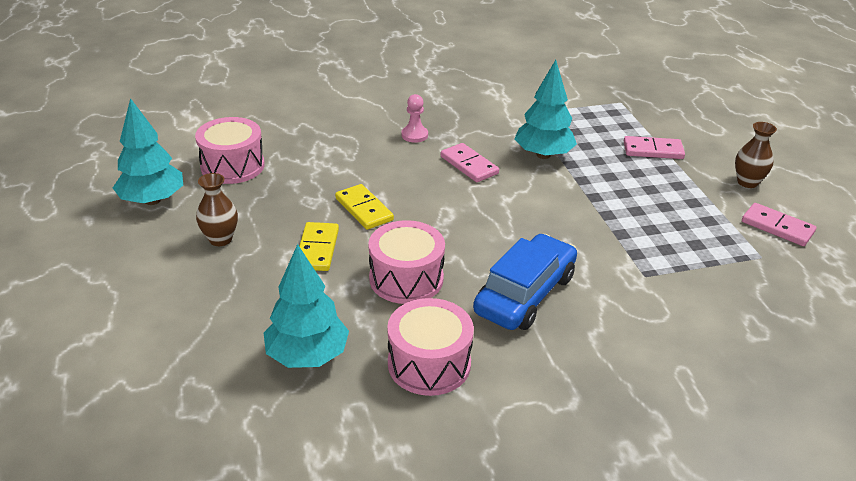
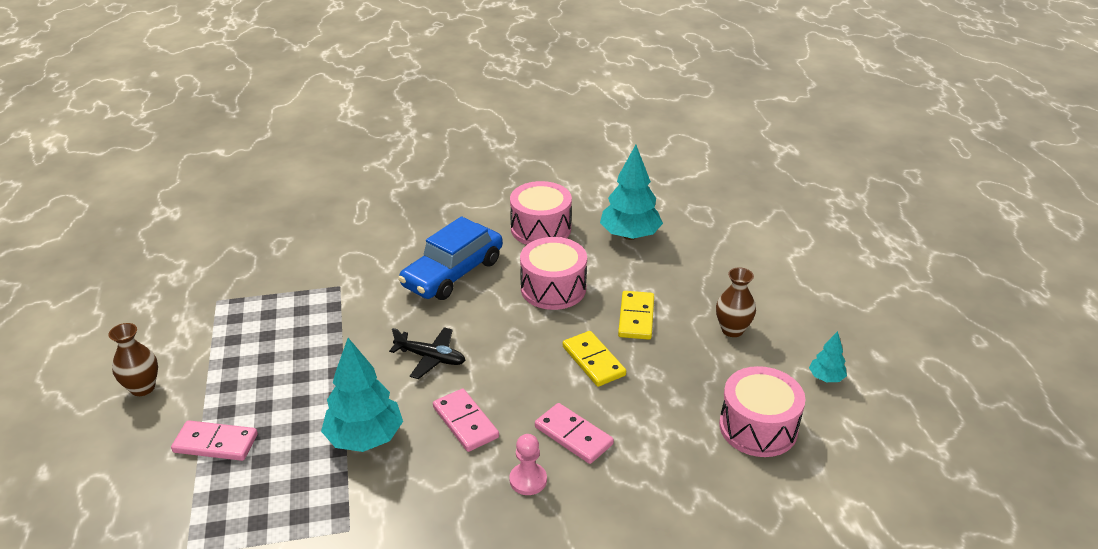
camera: 175 degrees left, 0 degrees up
turquoise tree [113,98,183,205] -> turquoise tree [809,331,847,382], size x0.50
pink domino [742,203,816,246] -> pink domino moved to [535,403,614,464]
none -> black plane [389,327,466,379]

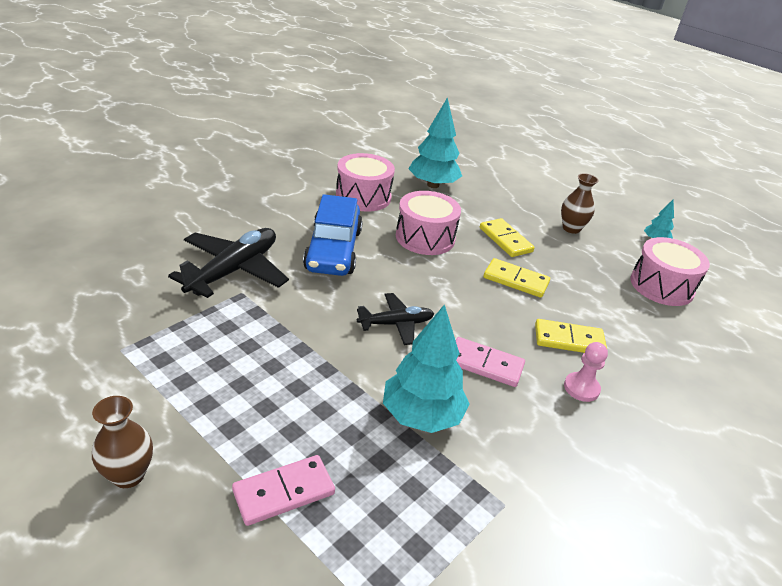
camera: 40 degrees left, 0 degrees up
pink domino [535,403,614,464] -> yellow domino [535,319,607,353]
none -> black plane [168,228,289,298]

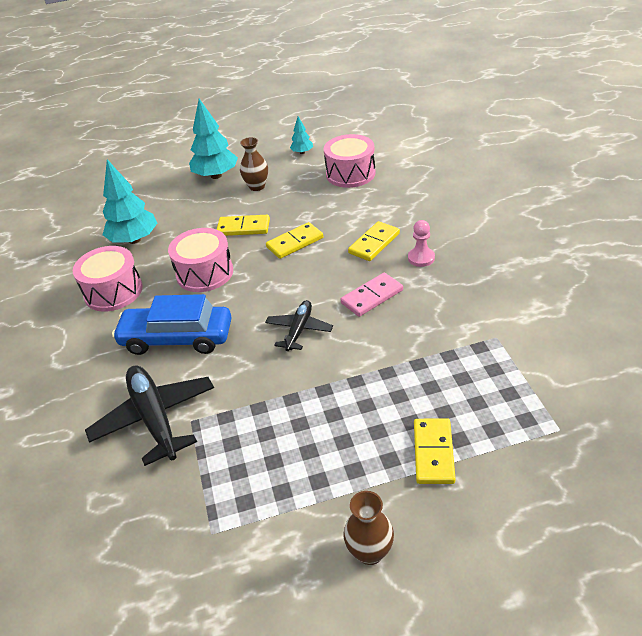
camera: 50 degrees left, 5 degrees up
pink domino [232,455,335,526] -> yellow domino [414,418,456,484]
blue car [303,194,363,276] -> blue car turned 150 degrees clockwise [112,294,232,355]
turquoise tree [383,304,469,433] -> turquoise tree moved to [189,99,238,179]

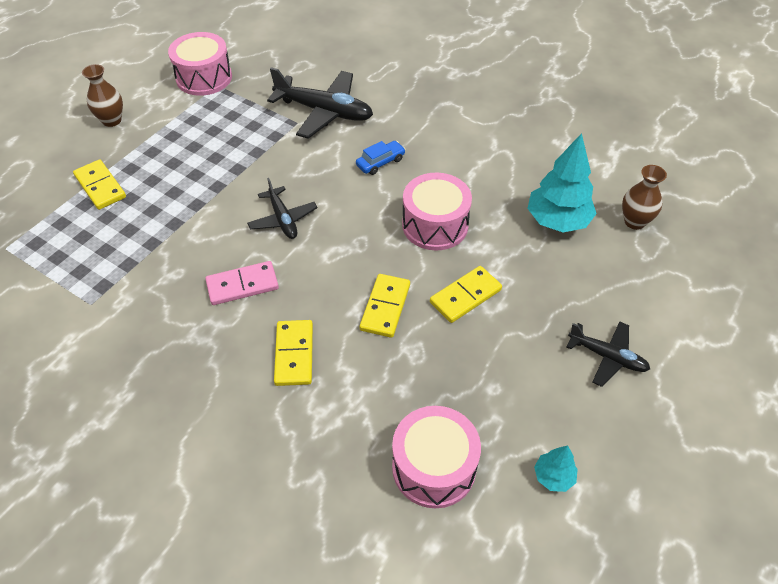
camera: 135 degrees right, 10 degrees up
pink drum [73,246,143,312] -> pink drum moved to [168,32,232,96]
blue car [112,294,232,355] -> blue car [356,141,406,175], size x0.46
turquoise tree [189,99,238,179] -> black plane [566,321,650,387]
brown vase [240,137,268,191] -> brown vase moved to [622,165,667,230]
pink domino [341,272,403,317] -> pink domino turned 60 degrees clockwise [205,261,279,305]
pink pawn [408,220,435,267] -> none

